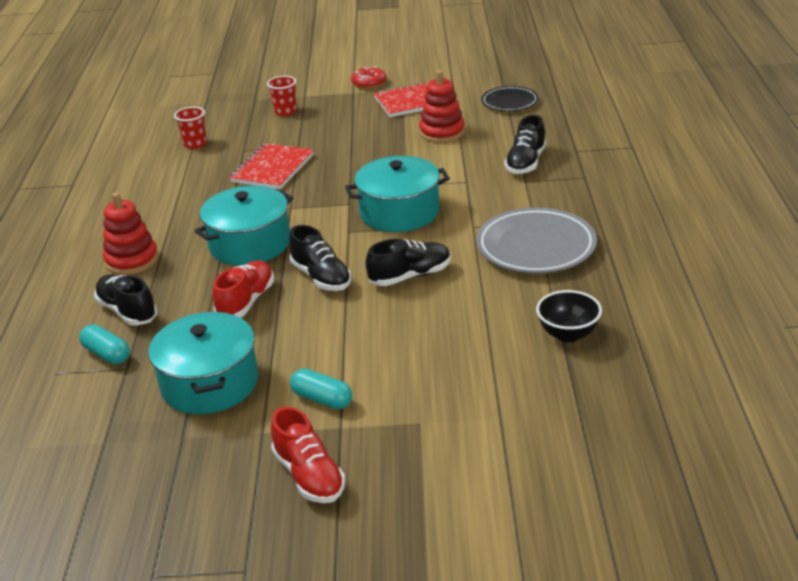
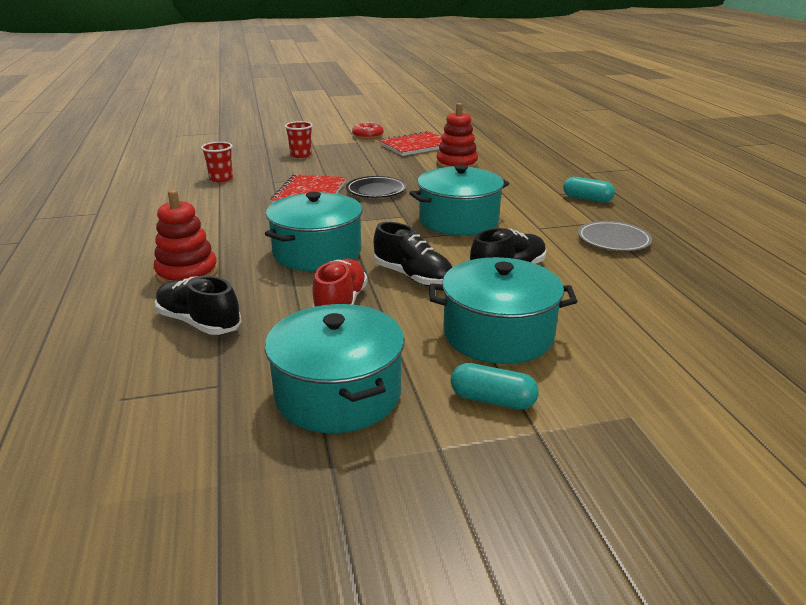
camera: 15 degrees left, 5 degrees down
turquoise capsule [79,325,130,364] -> turquoise capsule moved to [563,177,615,203]
red shoe [271,406,345,503] -> none
grey plate [476,207,597,273] -> grey plate [578,221,652,251], size x0.60
black plate [481,86,538,111] -> black plate moved to [346,176,406,198]
black shoe [505,115,546,174] -> none
black bowl [536,290,602,342] -> none
none -> turquoise pot [429,257,577,364]

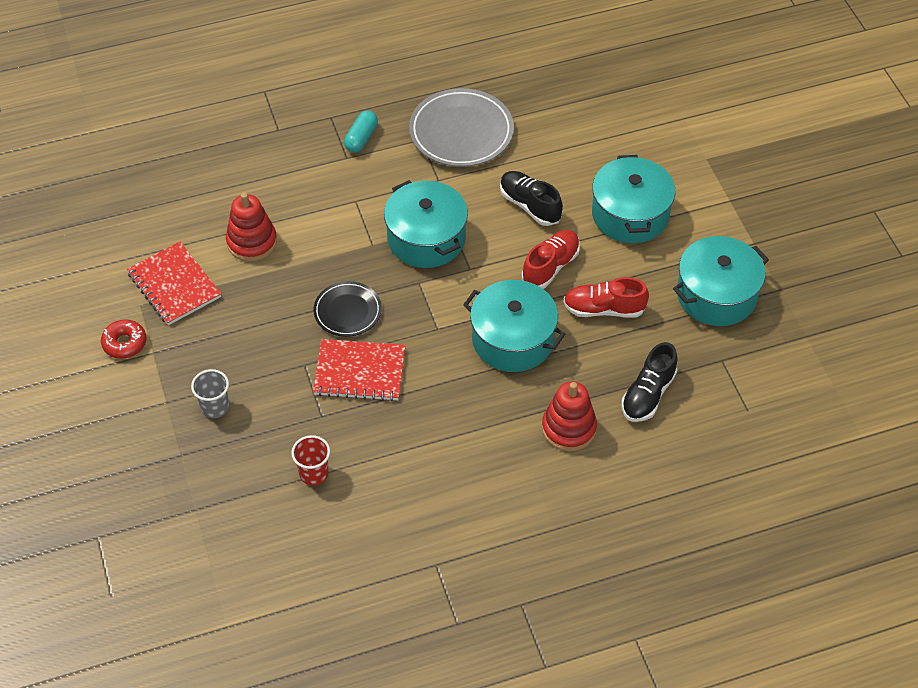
camera: 95 degrees left, 25 degrees up
red cup [285,121,313,158] -> grey cup [191,369,229,418]
black shoe [374,222,452,286] -> red shoe [522,230,580,289]
turquoise capsule [451,363,539,410] -> none
grey plate [578,221,652,251] -> grey plate [409,88,514,167], size x1.67

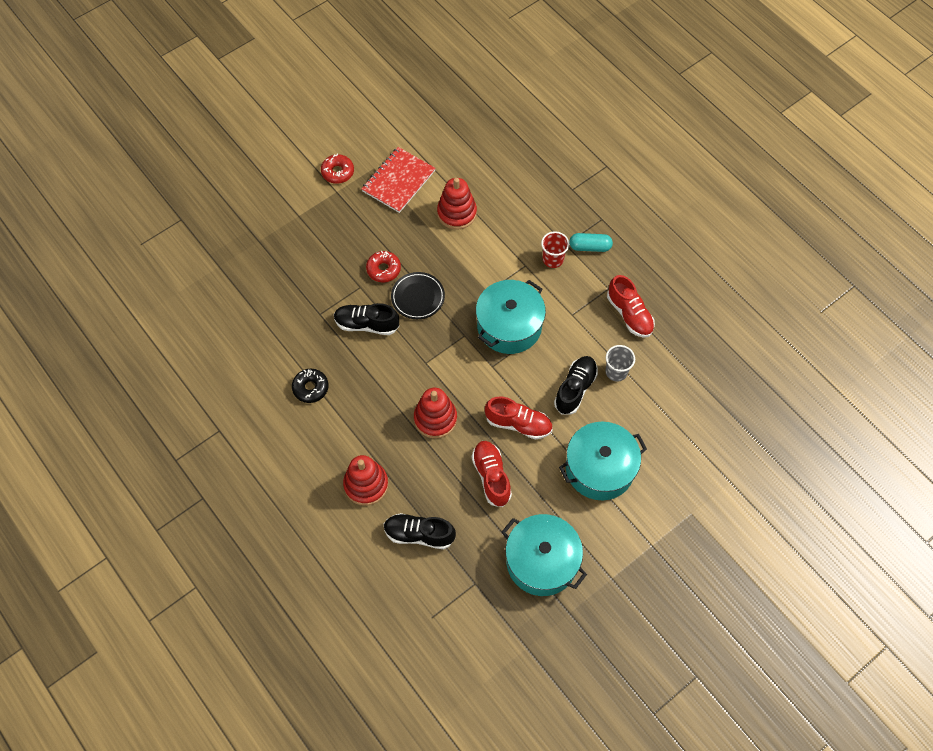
camera: 70 degrees right, 10 degrees up
grey cup [191,369,229,418] -> grey cup moved to [605,345,635,382]
red cup [291,435,330,485] -> red cup moved to [541,231,569,268]
red notebook [313,339,406,401] -> black shoe [334,303,399,335]
grey plate [409,88,514,167] -> red shoe [607,275,655,338]
turquoise pot [463,280,565,372] -> red stacking toy [414,388,457,438]
none -> black donut [292,369,329,403]
none -> red donut [366,251,401,282]

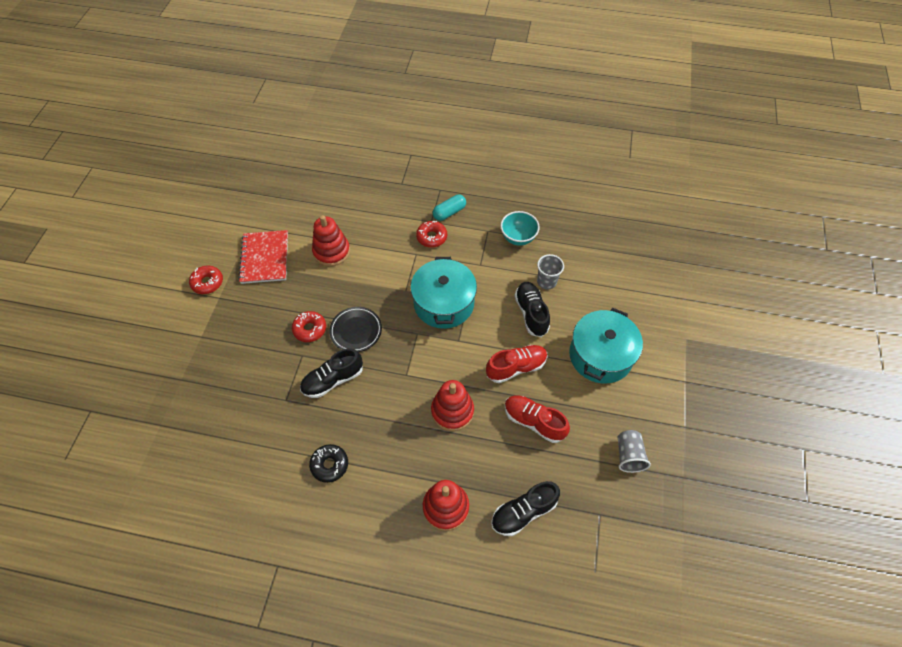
camera: 40 degrees left, 5 degrees down
turquoise pot [502,514,587,596] -> grey cup [618,430,651,473]
red cup [541,231,569,268] -> red donut [416,221,447,248]
red shoe [607,275,655,338] -> turquoise bowl [501,211,540,246]

